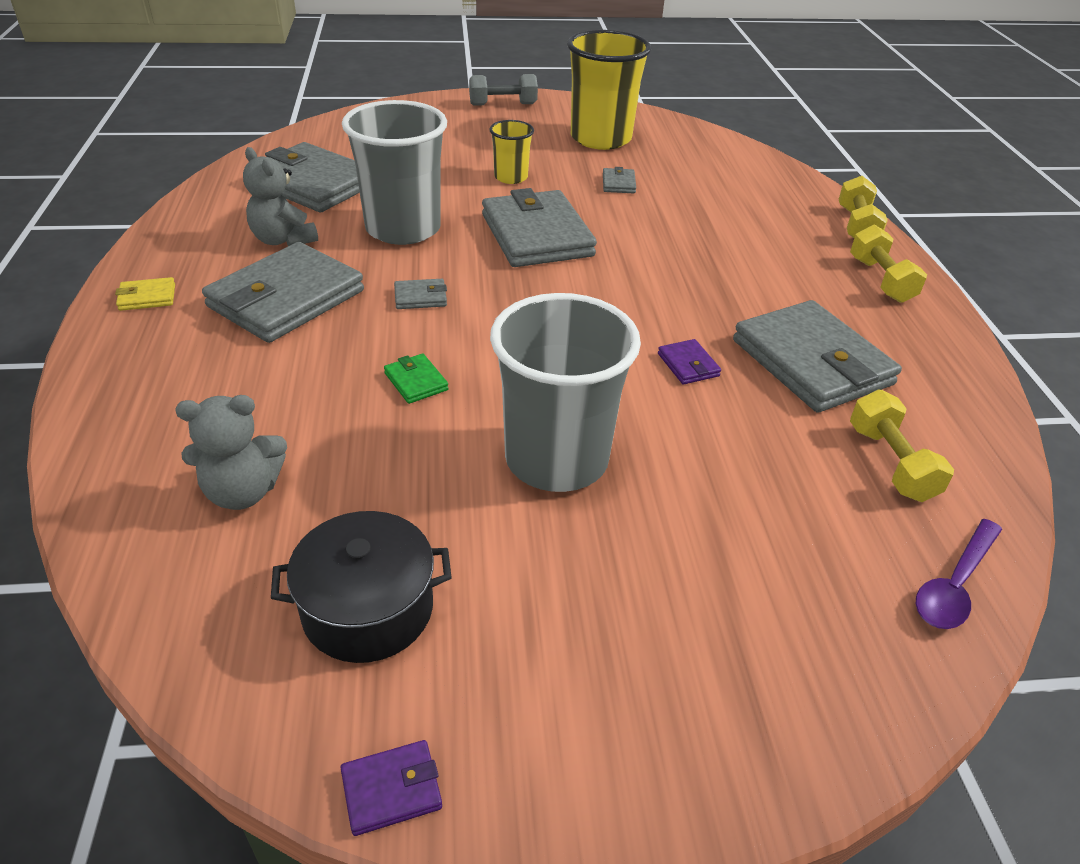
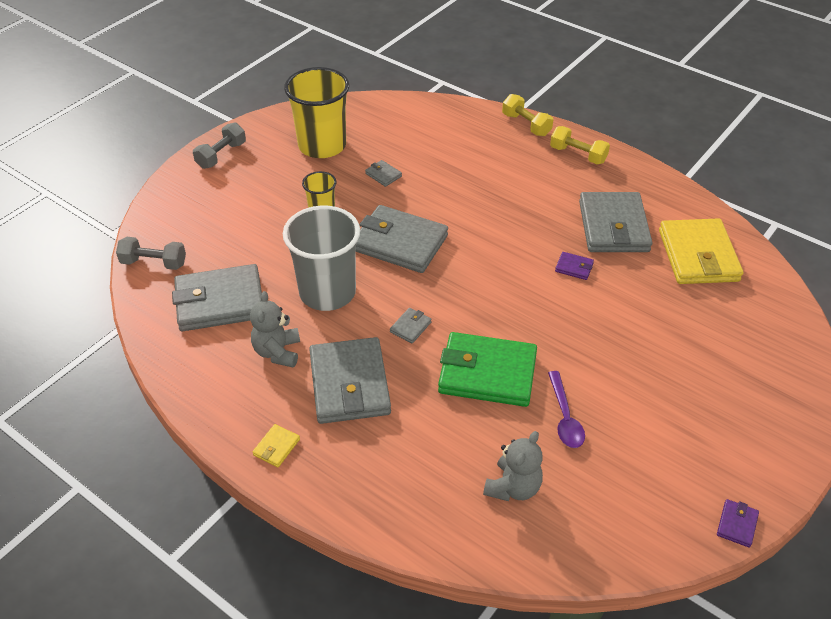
camera: 45 degrees left, 5 degrees up
grey teddy bear [243,147,318,246] -> grey teddy bear turned 90 degrees clockwise [250,291,300,368]
black pot [271,511,452,663] -> none
green wallet [384,354,449,404] -> green wallet [438,332,537,407], size x2.44
grey cup [490,293,641,492] -> none
grey wallet [733,300,902,412] -> grey wallet turned 75 degrees clockwise [579,192,652,252]
yellow dumbbell [850,390,954,502] -> yellow wallet [659,218,743,284]
purple spoon [916,519,1002,629] -> purple spoon moved to [548,371,585,448]
none -> grey dumbbell [116,237,186,270]

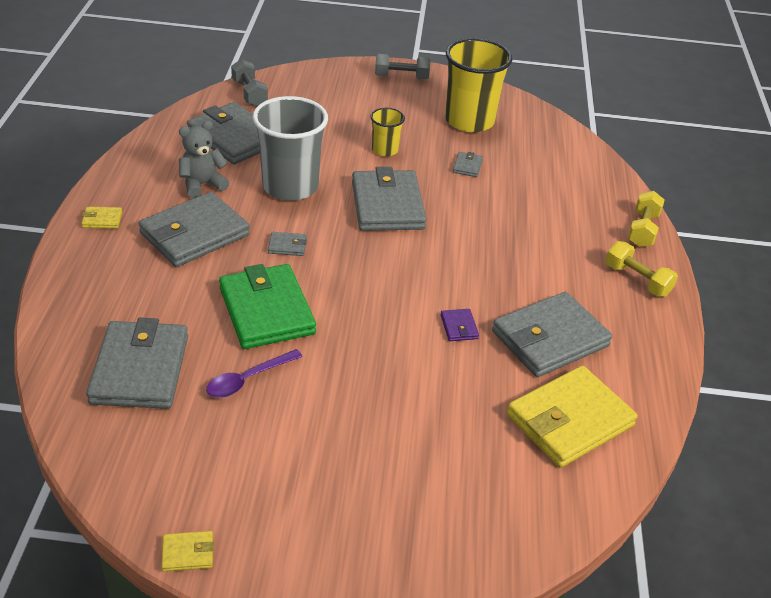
camera: 55 degrees right, 5 degrees down
grey teddy bear [483,431,543,501] -> grey wallet [86,318,188,409]
yellow dumbbell [550,126,610,164] -> yellow dumbbell turned 45 degrees counterclockwise [605,241,678,297]
purple wallet [717,499,759,548] -> yellow wallet [161,531,214,572]

